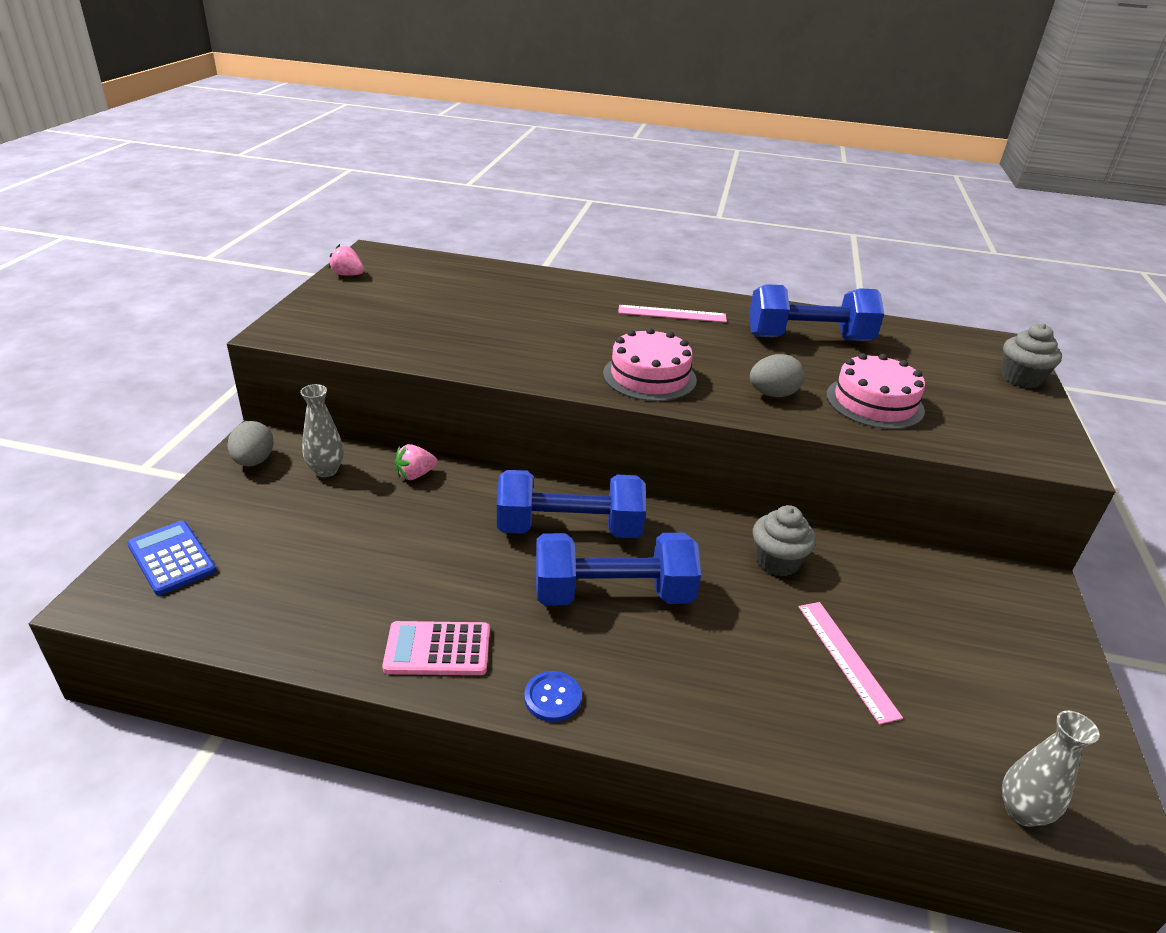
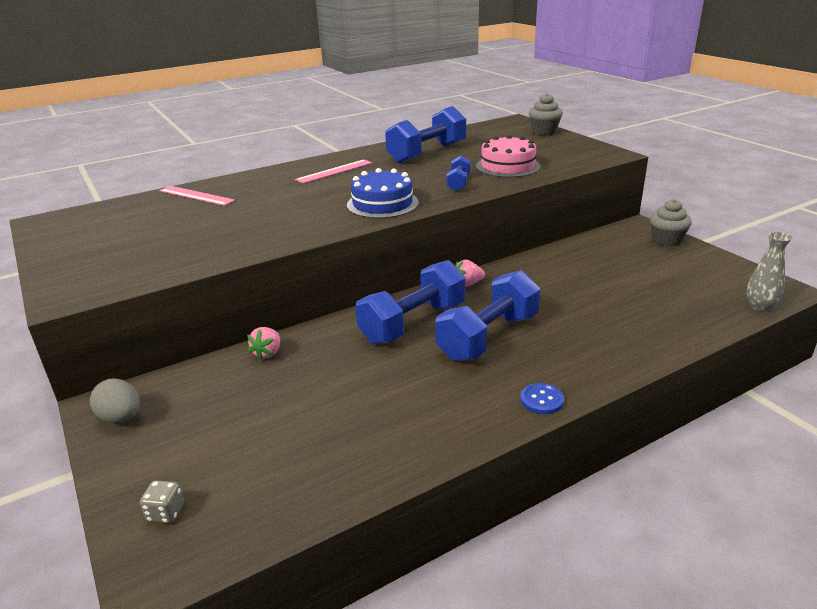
camera: 40 degrees left, 5 degrees down
blue calculator [127,521,216,595] -> grey dice [140,480,184,523]
grey vase [300,384,344,477] -> none
pink strawberry [329,244,364,276] -> pink strawberry moved to [455,260,485,287]
pink calculator [382,621,490,675] -> none
pink cake [603,328,697,401] -> blue cake [347,168,419,218]
grey egg [750,354,805,397] -> blue dumbbell [447,155,471,191]
grey cupcake [753,505,816,577] -> grey cupcake moved to [650,199,692,247]
pink ruler [799,602,903,725] -> pink ruler moved to [159,186,235,206]

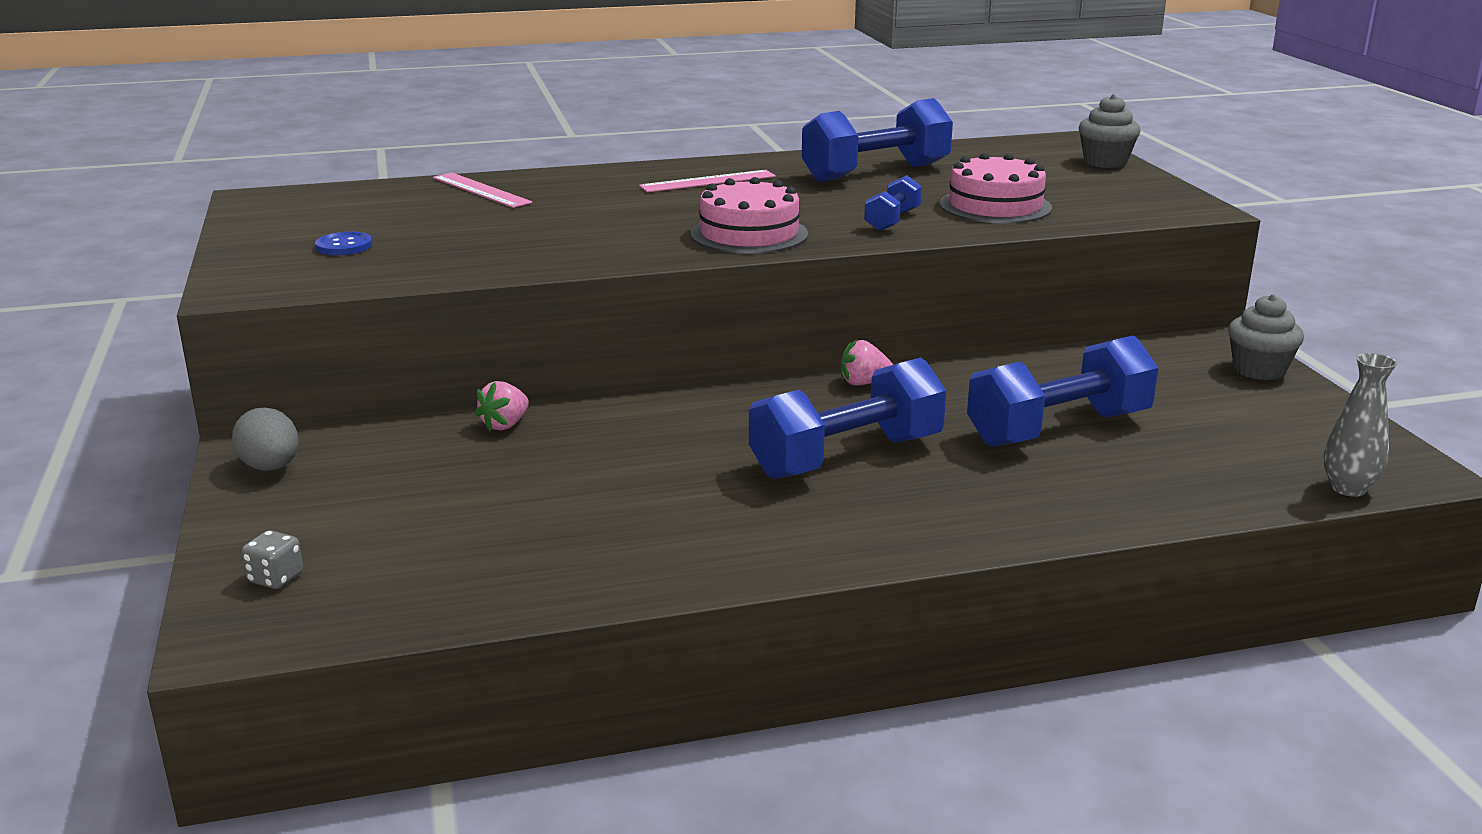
camera: 15 degrees right, 5 degrees down
blue cake [347,168,419,218] -> pink cake [691,177,808,254]
blue dumbbell [355,260,465,344] -> blue dumbbell moved to [967,335,1159,447]
blue button [520,383,564,414] -> blue button moved to [315,232,372,255]

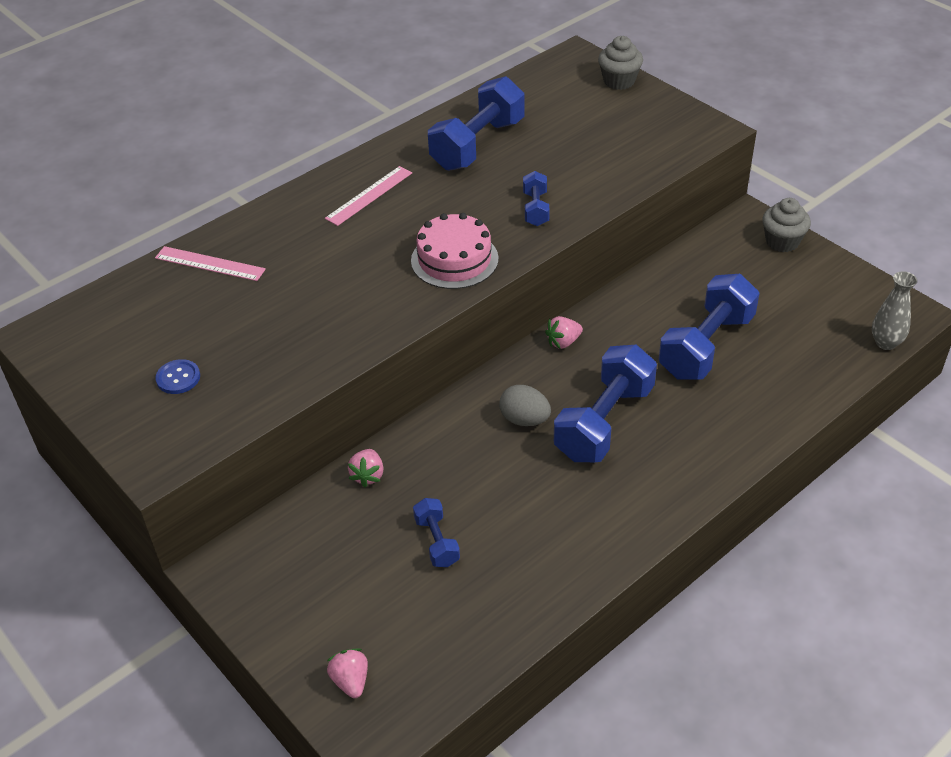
camera: 25 degrees left, 20 degrees up
grey egg [232,407,299,471] -> grey egg moved to [499,385,551,426]
grey dice [242,530,303,589] -> pink strawberry [327,649,368,698]
pink cake [940,153,1052,223] -> none
none -> blue dumbbell [413,498,460,567]

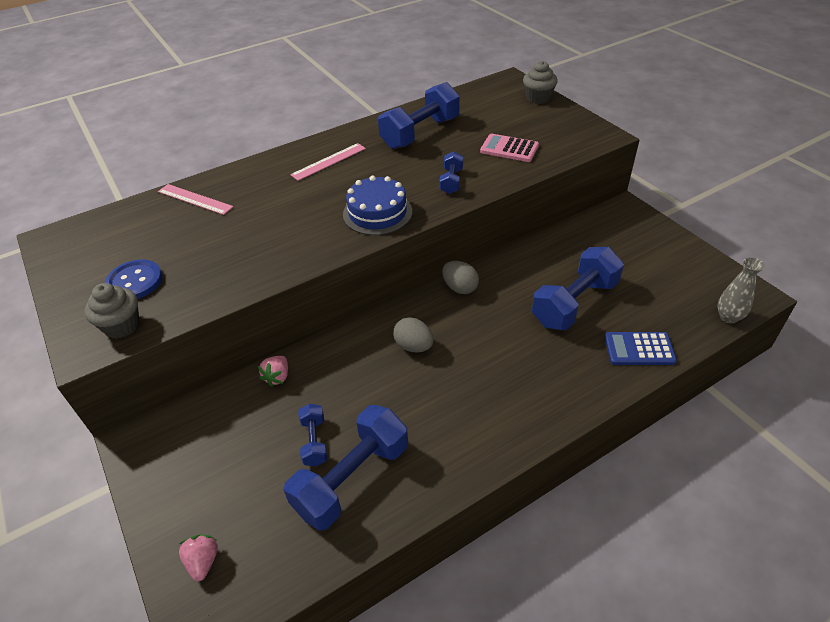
camera: 10 degrees right, 0 degrees up
blue button [156,359,200,394] -> blue button [105,259,162,299], size x1.55
pink cake [411,213,499,289] -> blue cake [343,175,412,235]
pink strawberry [545,316,583,349] -> grey egg [442,261,479,294]
blue dumbbell [554,345,657,462] -> blue dumbbell moved to [284,405,408,531]
grey cupcake [762,198,811,252] -> grey cupcake moved to [85,283,140,339]
none -> pink calculator [480,134,539,162]
none -> blue calculator [605,332,677,365]

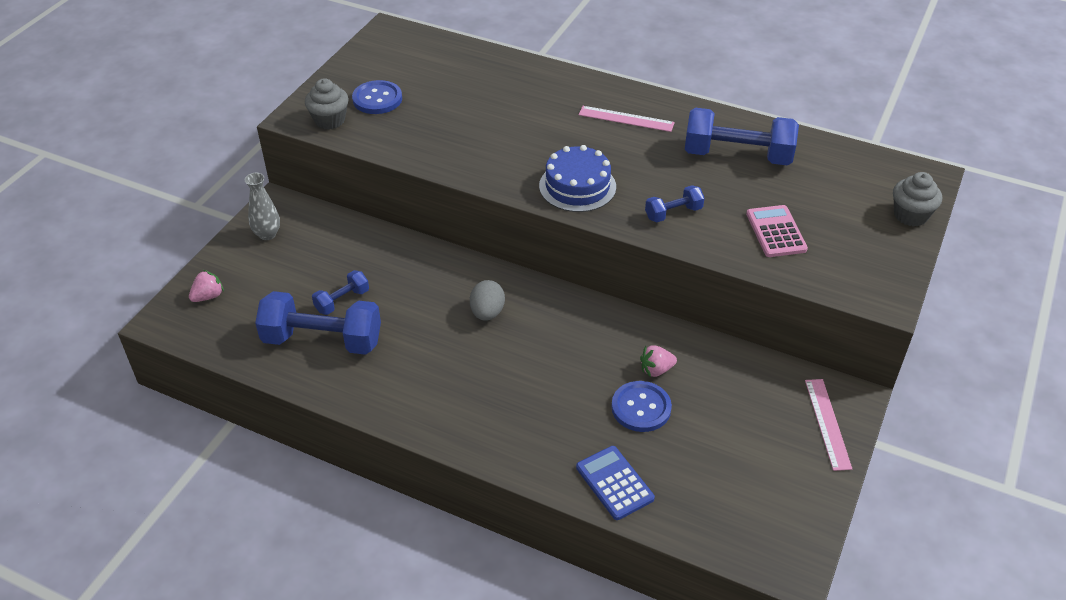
camera: 55 degrees right, 0 degrees up
pink ruler [158,184,233,215] -> pink ruler moved to [805,379,852,471]
pink strawberry [258,356,288,387] -> pink strawberry moved to [640,345,677,377]
grey egg [442,261,479,294] -> none
blue dumbbell [532,247,624,330] -> blue button [611,381,672,432]
grey vase [717,257,765,323] -> grey vase moved to [245,173,280,240]

